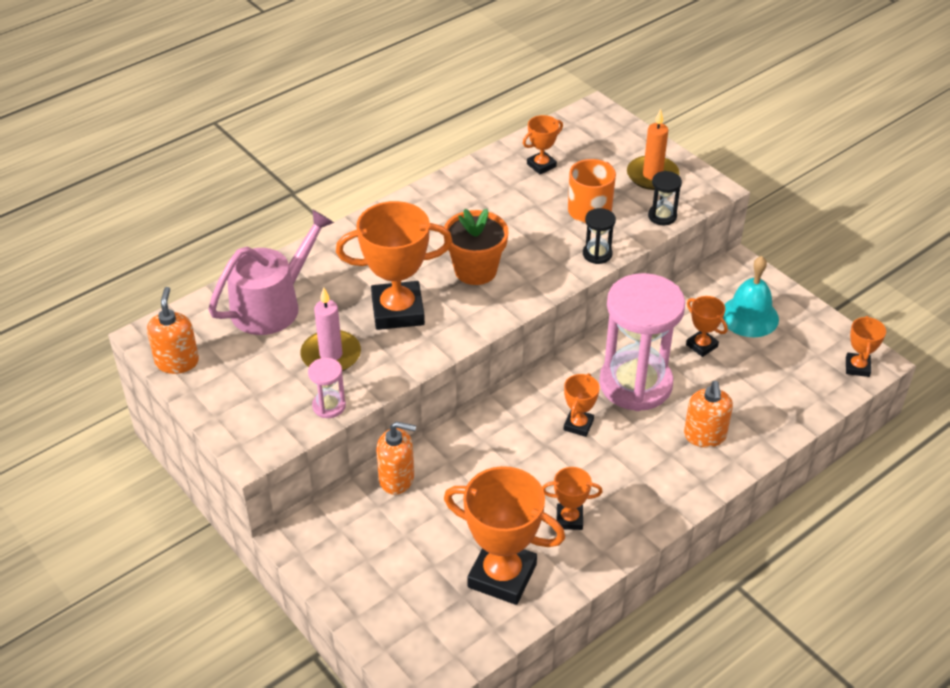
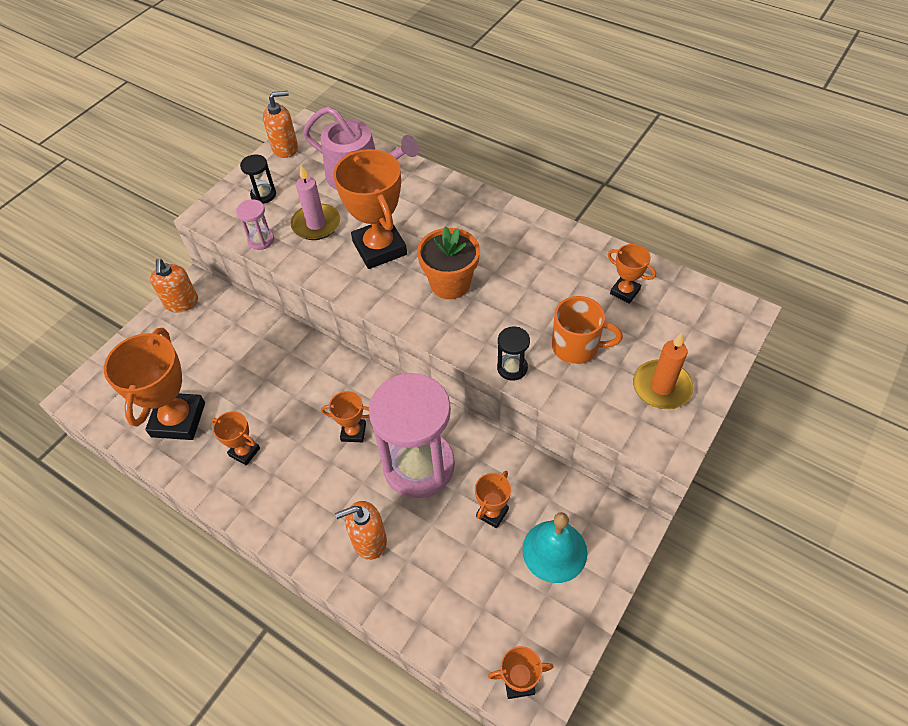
camera: 75 degrees right, 10 degrees up
orange soap dispenser [376,421,416,495] -> orange soap dispenser moved to [150,259,198,313]
orange trophy [542,467,603,530] -> orange trophy turned 45 degrees counterclockwise [211,411,260,465]
black hourglass [648,171,682,225] -> black hourglass moved to [240,155,276,204]

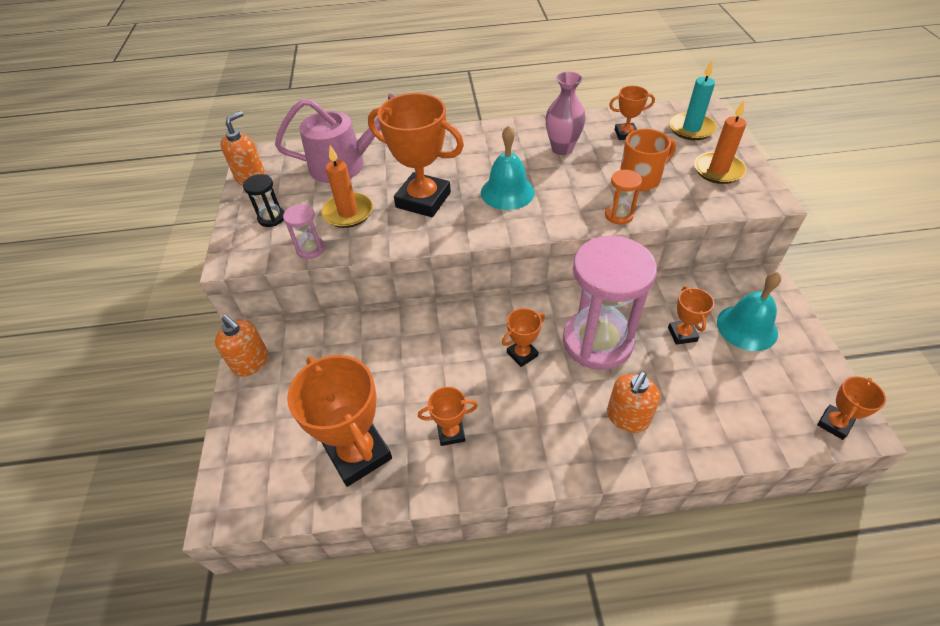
camera: 40 degrees left, 5 degrees down
pink candle [291,165,340,240] -> orange candle [321,145,373,228]
orange flower pot [417,227,480,299] -> turquoise bell [481,125,535,210]
black hourglass [497,327,530,381] -> orange hourglass [605,170,642,224]
none -> pink vase [546,71,586,155]
none -> turquoise candle [669,60,717,140]

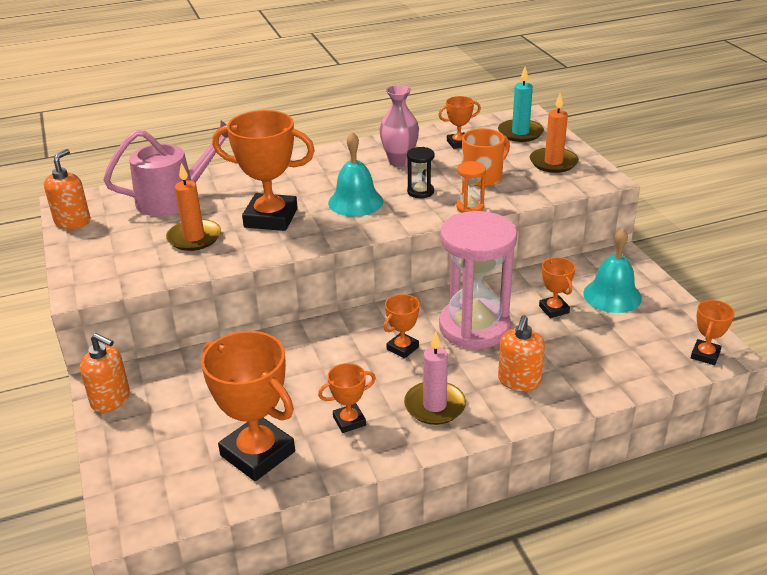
camera: 15 degrees left, 15 degrees down
black hourglass [243,174,284,227] -> black hourglass moved to [407,147,435,198]
pink hourglass [283,204,325,259] -> none
none -> pink candle [404,332,466,425]

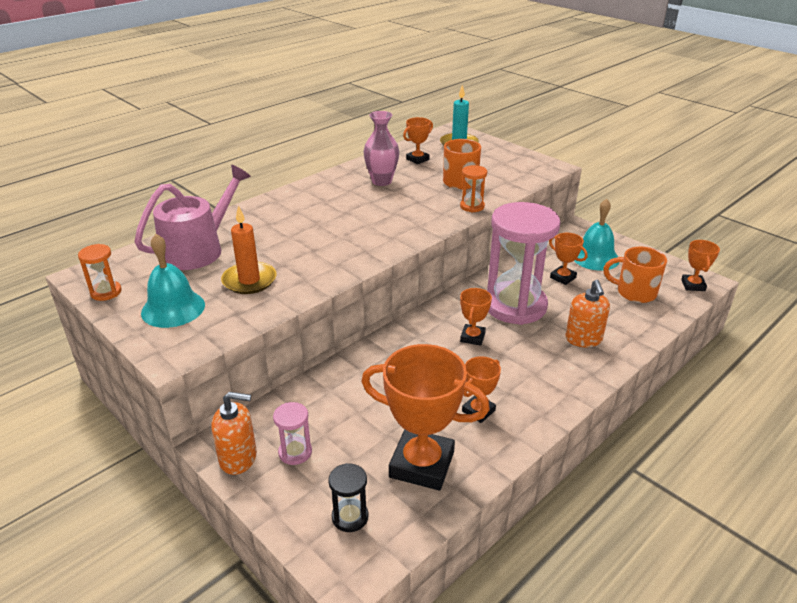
camera: 25 degrees left, 0 degrees up
orange soap dispenser [44,149,90,229] -> orange hourglass [78,244,122,301]
orange trophy [212,110,315,231] -> none
turquoise bell [328,132,383,216] -> turquoise bell moved to [141,234,205,328]
pink candle [404,332,466,425] -> none
black hourglass [407,147,435,198] -> black hourglass moved to [328,463,368,532]
orange candle [530,93,579,173] -> none
none -> pink hourglass [273,402,312,465]
none -> orange mug [603,247,667,303]

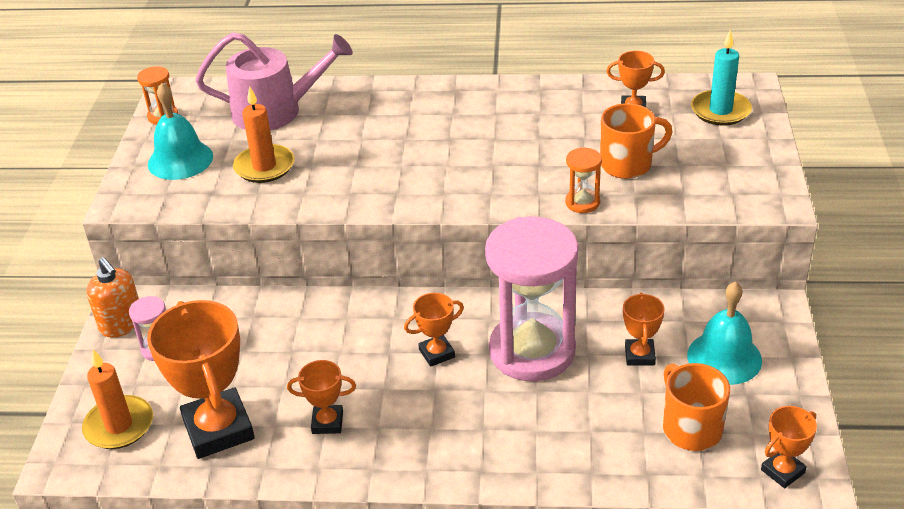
camera: 50 degrees right, 5 degrees up
black hourglass [328,463,368,532] -> orange candle [82,350,153,449]
pink vase [363,111,399,186] -> none
orange soap dispenser [565,280,610,347] -> none

